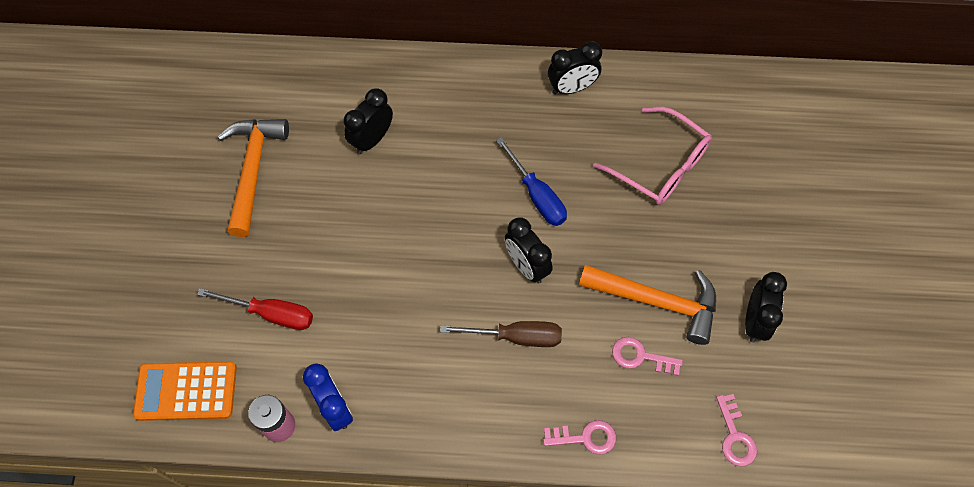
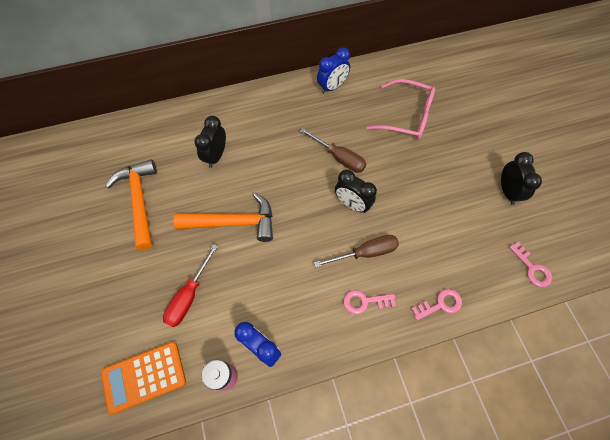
camera: 20 degrees left, 0 degrees up
red screwdriver [197,288,313,330] -> red screwdriver turned 120 degrees clockwise [163,244,218,327]
blue screwdriver [496,137,567,226] -> brown screwdriver [300,128,366,173]
black clock [548,41,602,94] -> blue clock [317,47,350,94]
orange hammer [579,265,716,345] -> orange hammer moved to [173,193,273,242]
pink key [612,337,683,376] -> pink key moved to [343,290,396,314]

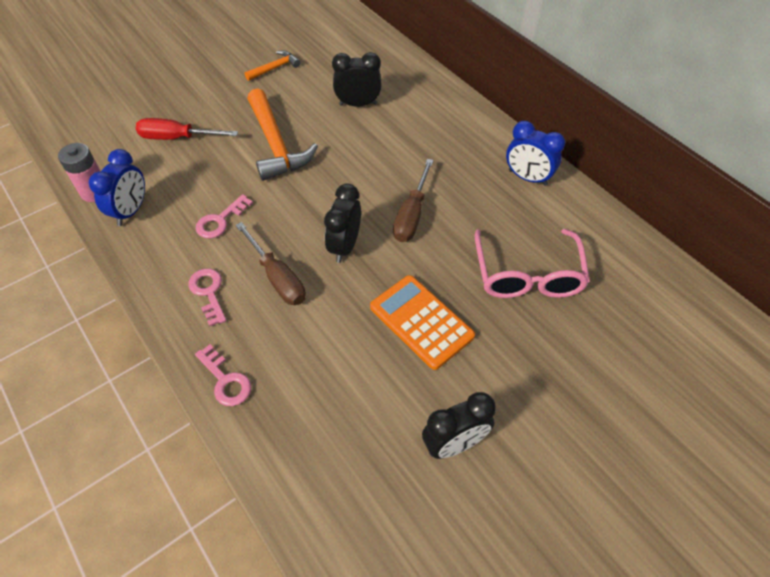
camera: 70 degrees right, 10 degrees down
orange calculator [101,342,186,414] -> orange calculator moved to [370,275,475,370]
orange hammer [106,159,157,250] -> orange hammer [244,51,300,81], size x0.52
pink key [509,241,552,287] -> pink key moved to [196,194,253,239]

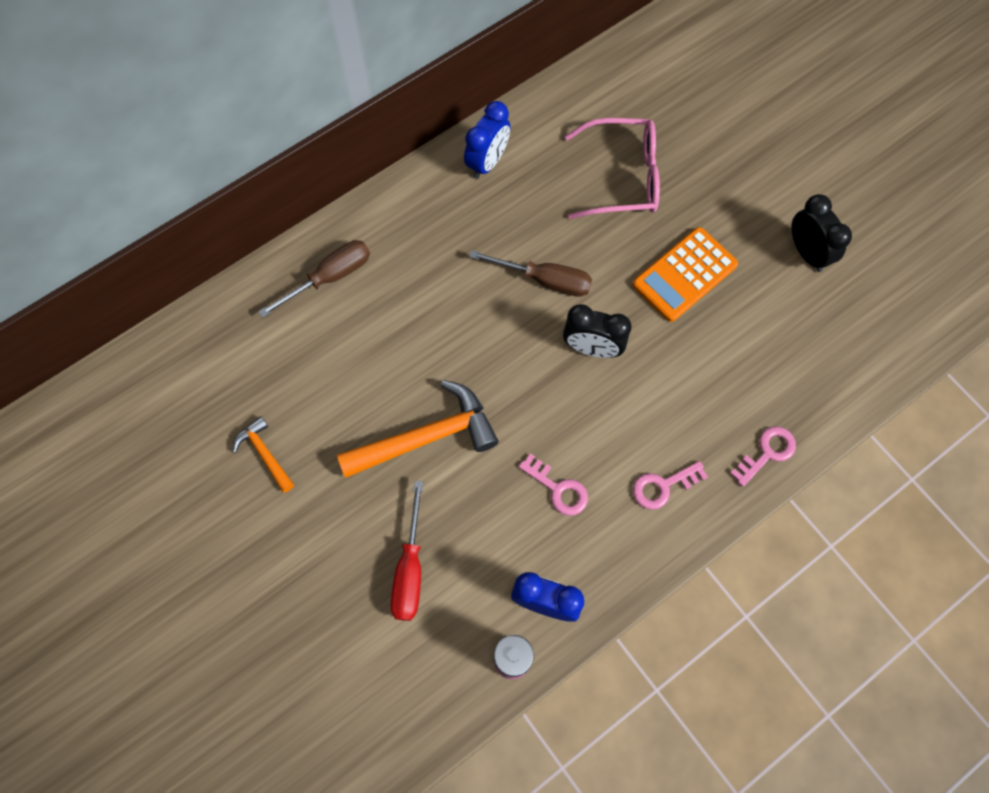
camera: 90 degrees left, 15 degrees up
brown screwdriver [236,222,306,305] -> brown screwdriver moved to [258,240,370,318]
black clock [332,52,382,107] -> none

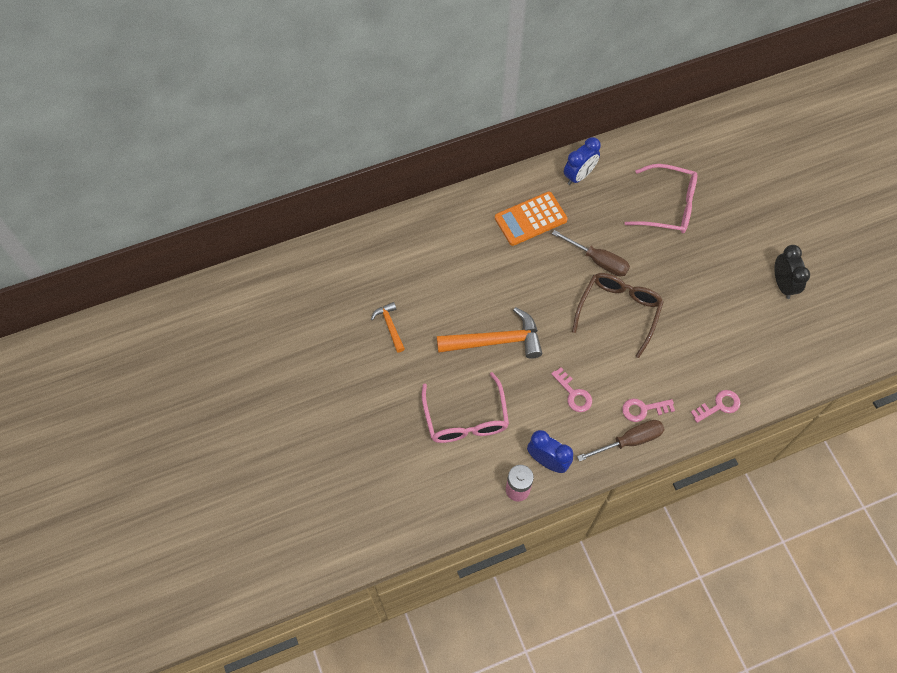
camera: 15 degrees right, 5 degrees down
brown screwdriver [258,240,370,318] -> brown screwdriver moved to [577,420,664,462]
red screwdriver [391,481,423,621] -> pink glasses [422,372,509,443]
black clock [563,304,631,358] -> brown glasses [572,273,664,358]
orange calculator [632,227,738,322] -> orange calculator moved to [495,191,568,246]

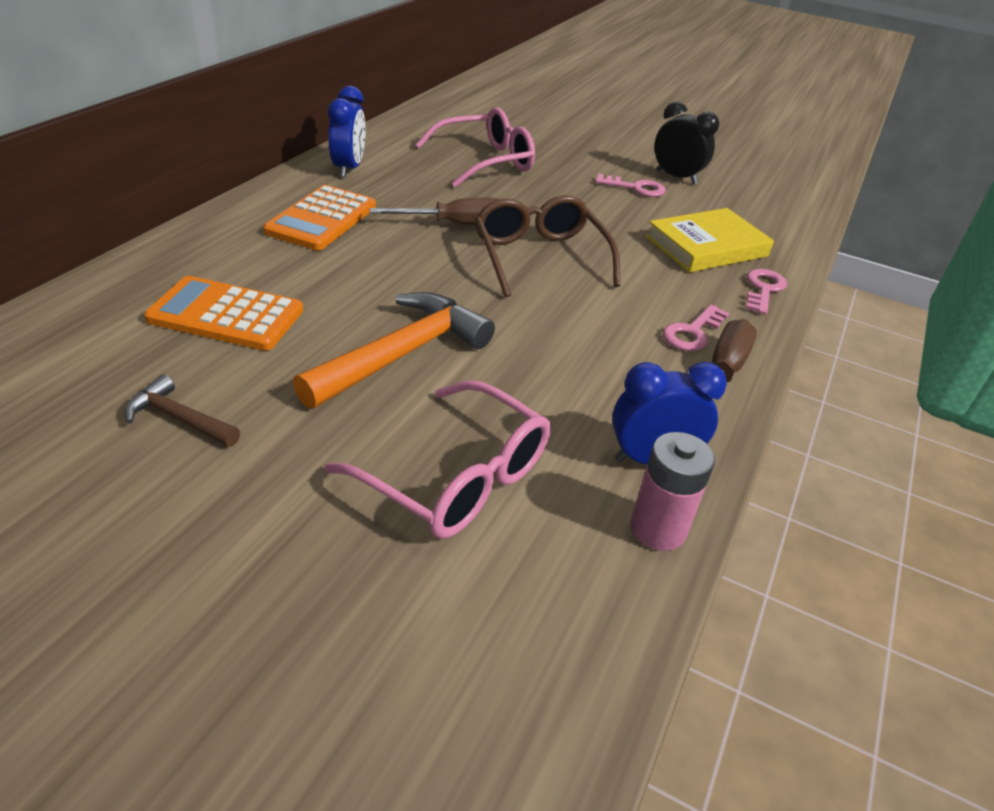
camera: 45 degrees left, 25 degrees down
orange hammer [371,302,405,353] -> brown hammer [125,375,240,447]
pink key [551,367,592,412] -> pink key moved to [595,174,666,197]
none -> orange calculator [144,276,303,351]
none -> yellow book [646,208,774,273]

